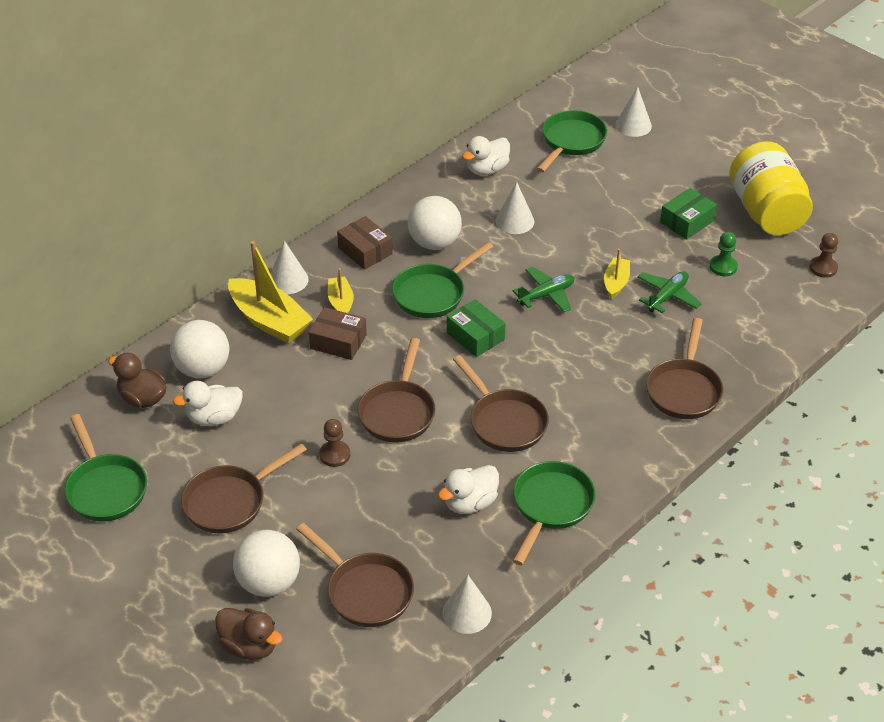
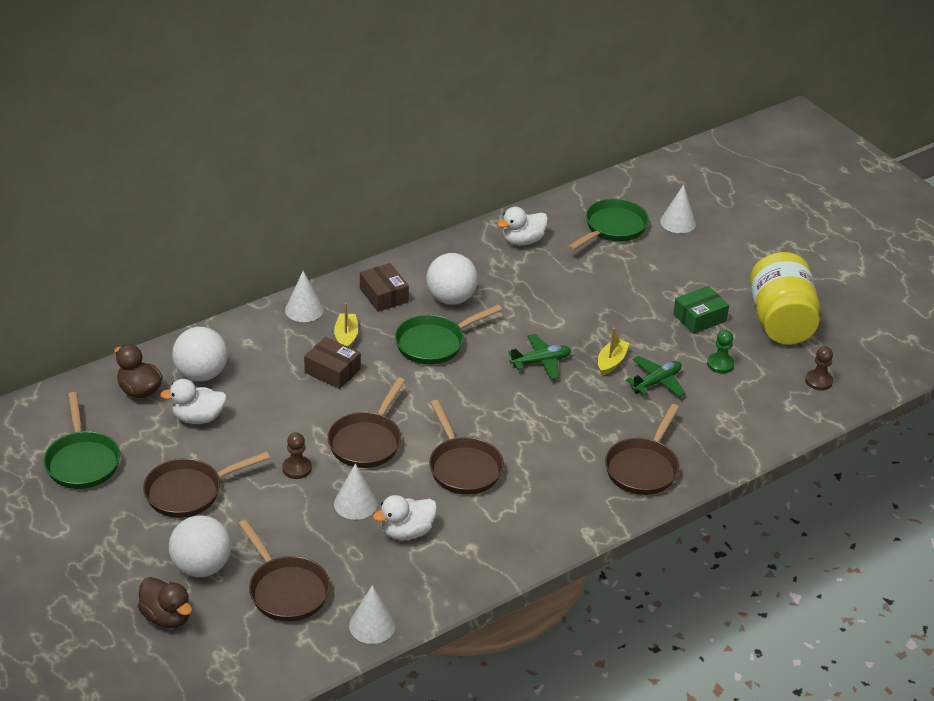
camera: 10 degrees right, 5 degrees down
yellow boat [228,241,313,344] -> none
green box [447,299,506,357] -> none
white cone [495,182,534,234] -> white cone moved to [334,463,377,520]
green pan [513,461,596,565] -> none

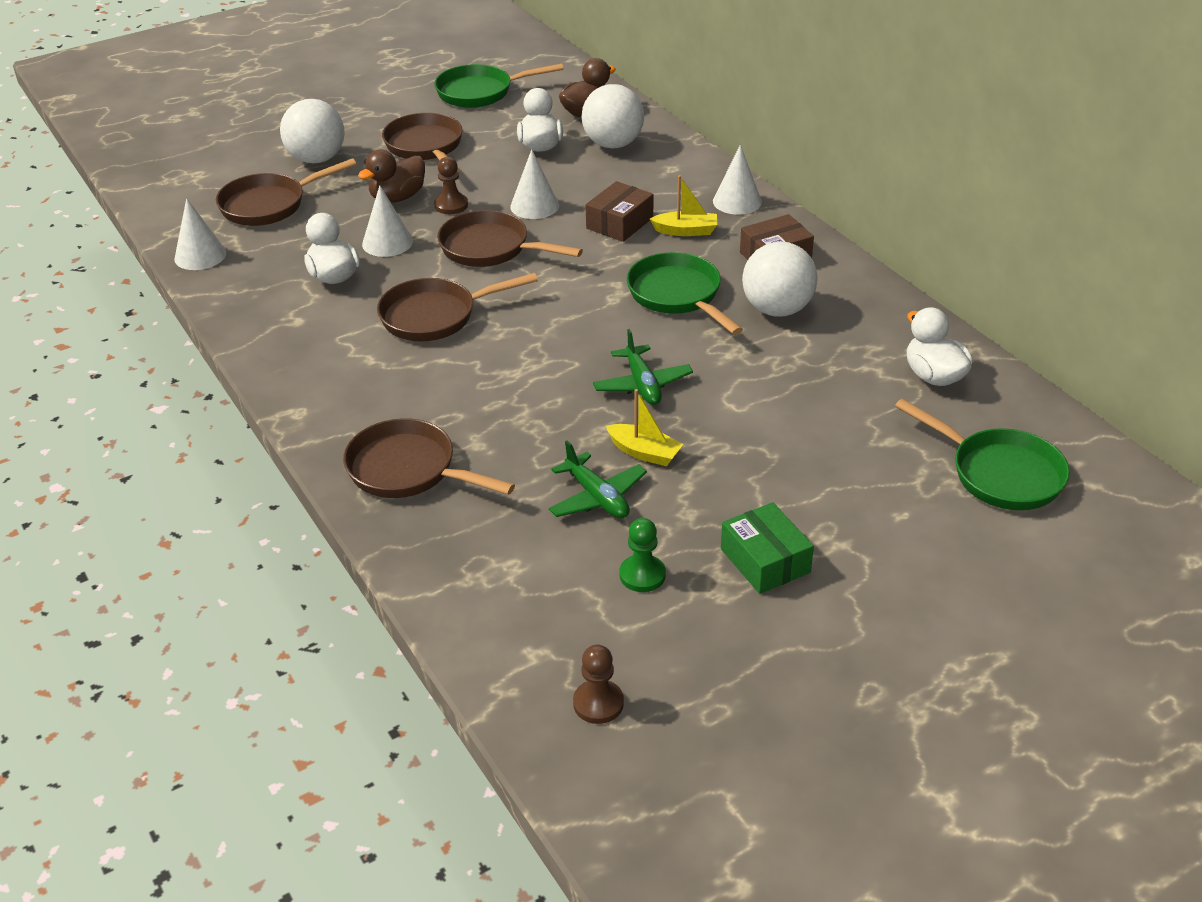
camera: 95 degrees right, 0 degrees up
brown duck [138,577,192,628] -> brown duck moved to [358,150,425,203]
white cone [660,184,696,233] -> white cone moved to [510,149,559,219]
yellow jar [750,252,820,344] -> none

